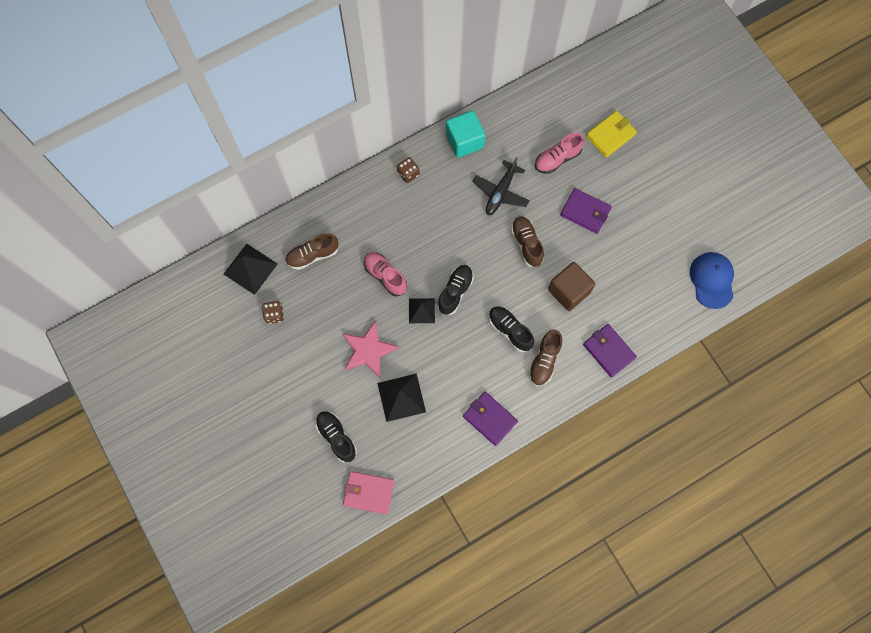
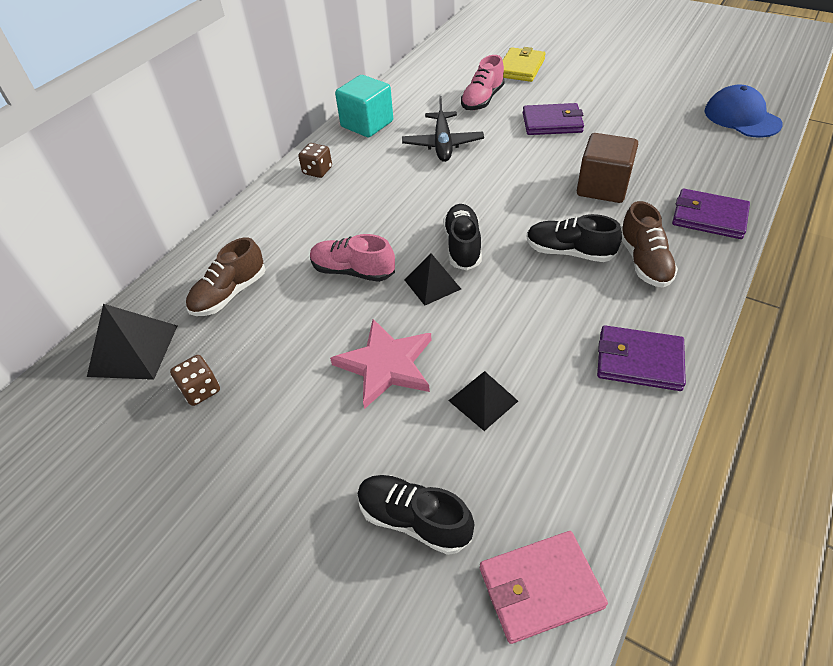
camera: 25 degrees left, 25 degrees down
black pyramid [377,374,426,422] -> black pyramid [448,371,518,431], size x0.65
brown shoe [511,216,544,267] -> none

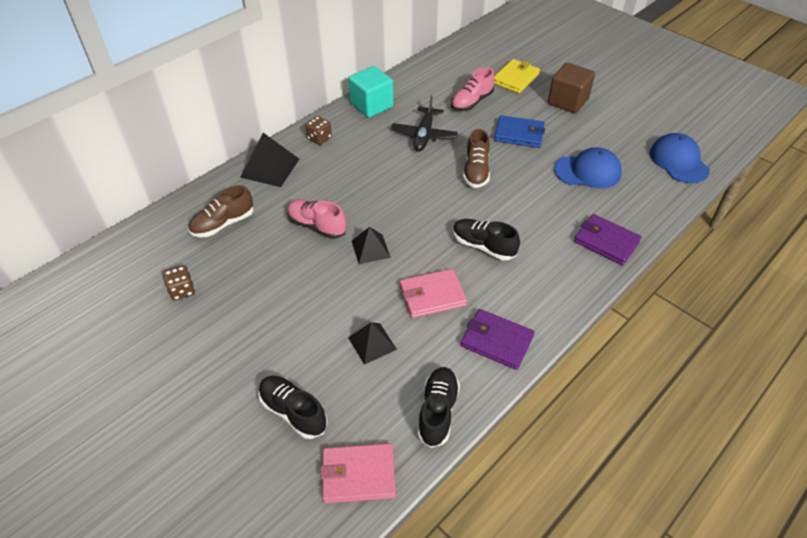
camera: 10 degrees right, 0 degrees up
black pyramid [87,304,177,380] -> black pyramid moved to [240,133,299,187]
pink star [330,319,431,409] -> none
black shoe [443,204,482,270] -> black shoe moved to [417,367,460,448]
purple wallet [523,103,584,135] -> blue wallet [494,115,545,148]
brown cube [577,133,638,203] -> brown cube moved to [548,62,595,113]
brown shoe [621,201,678,288] -> brown shoe moved to [463,129,490,188]
none -> pink wallet [400,269,467,318]
none -> blue cap [554,147,622,188]

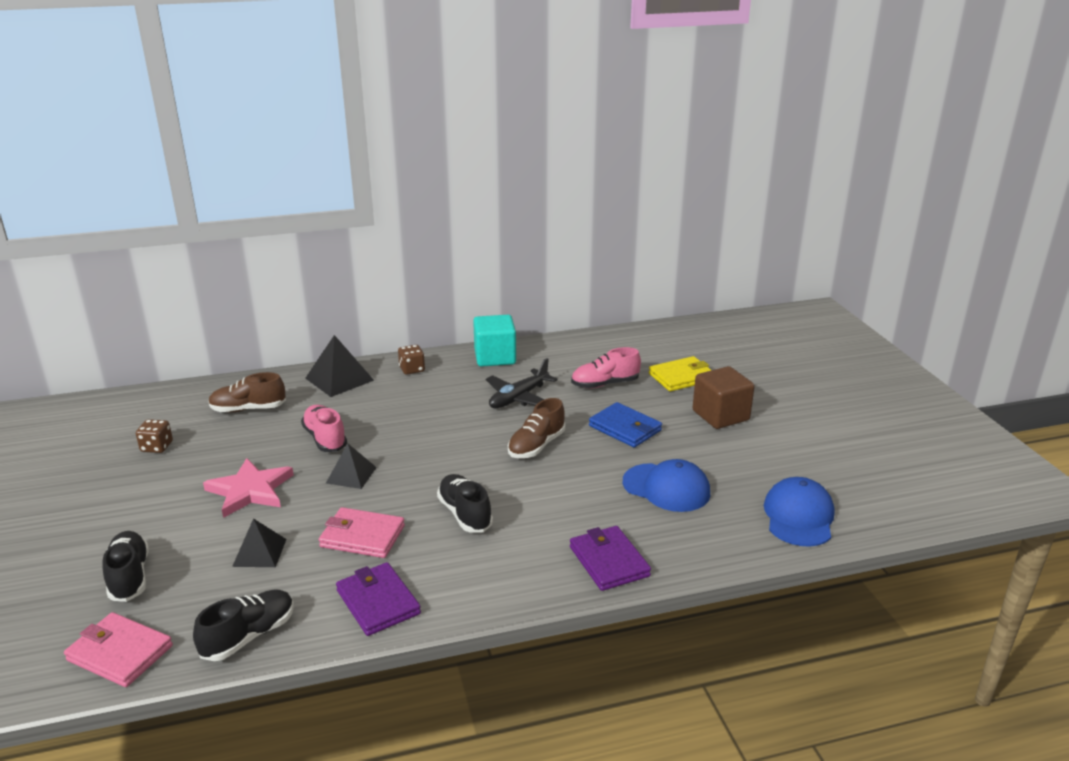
camera: 30 degrees right, 20 degrees down
none -> pink star [203,458,294,518]

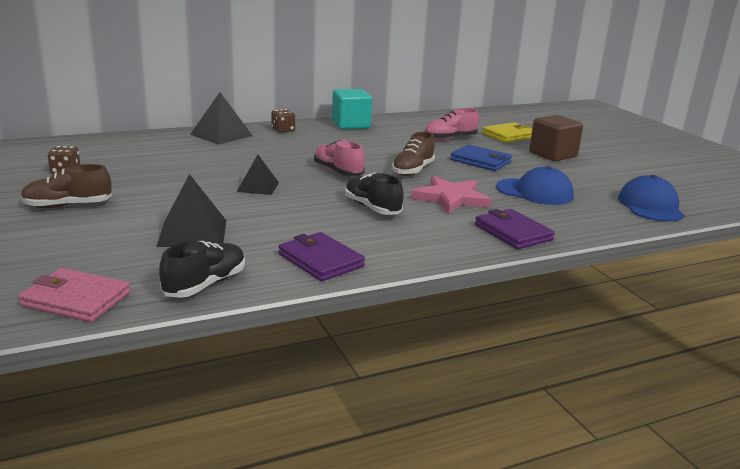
camera: 10 degrees left, 5 degrees down
black shoe [103,531,149,602] -> none
pink star [203,458,294,518] -> pink star moved to [411,176,491,214]
brown shoe [208,372,286,412] -> brown shoe moved to [20,164,112,208]
black pyramid [232,518,286,567] -> black pyramid [156,174,226,247], size x1.53
pink shoe [301,405,347,452] -> pink shoe moved to [314,140,365,176]
pink wallet [319,507,405,558] -> none
black plane [486,358,558,408] -> none

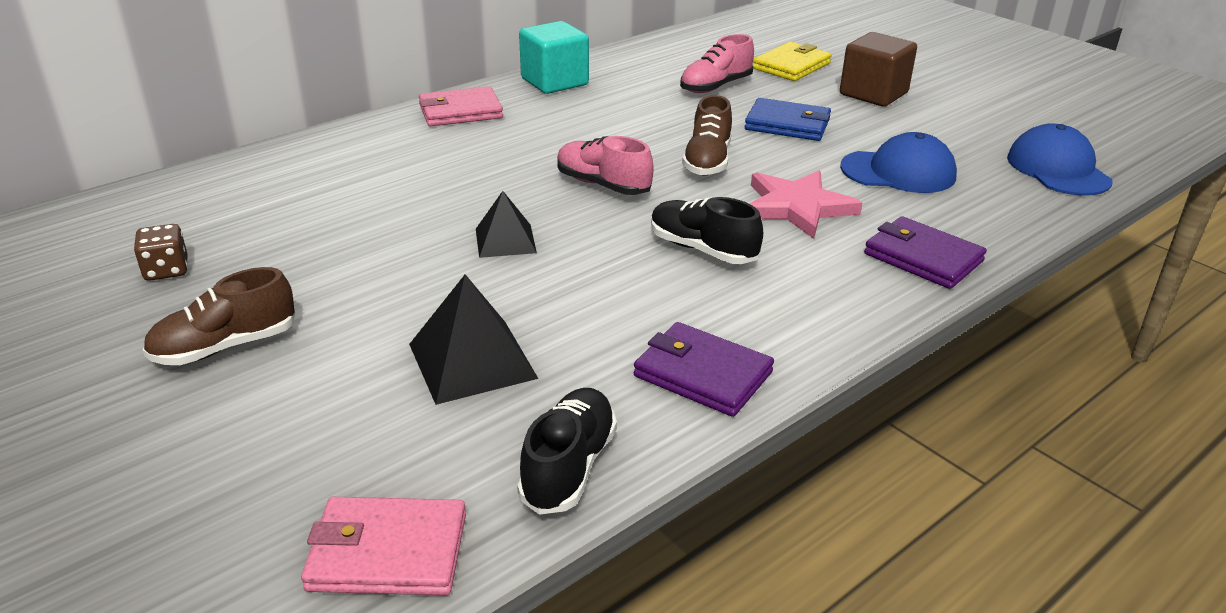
camera: 15 degrees left, 10 degrees up
black pyramid [190,92,253,145] -> none
brown dice [271,109,295,133] -> pink wallet [419,86,503,126]

